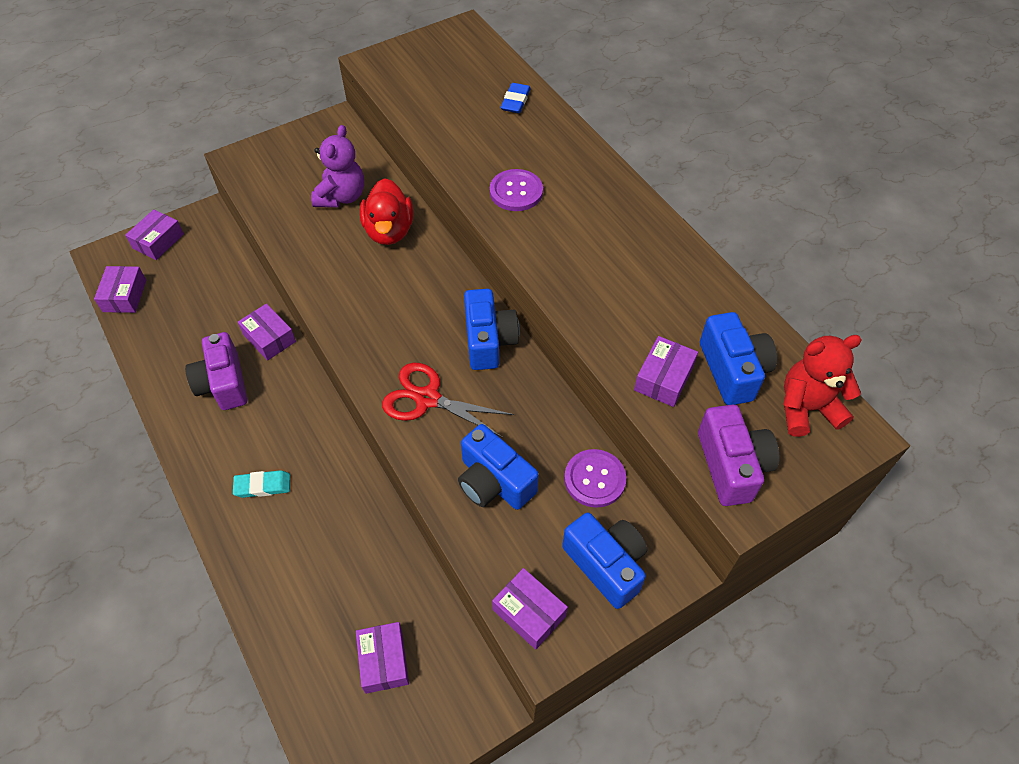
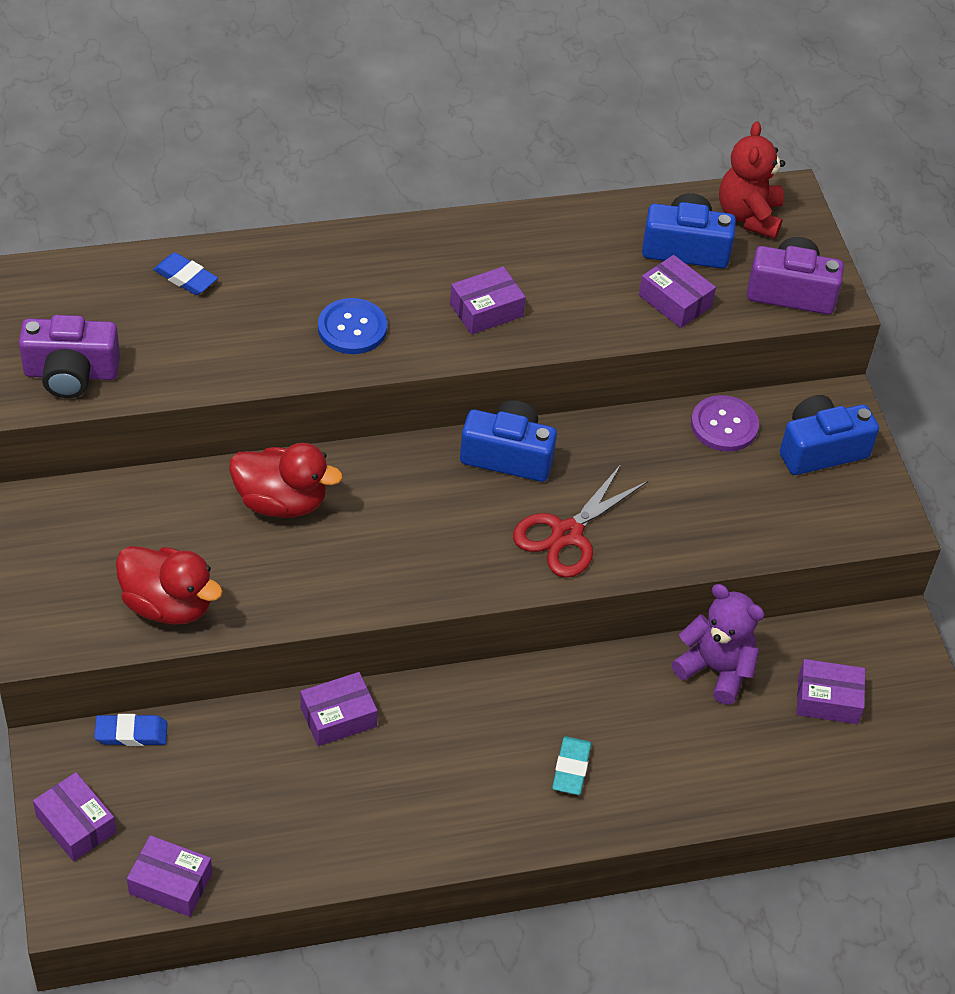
camera: 75 degrees left, 5 degrees down
purple camera [185,332,247,410] -> purple camera moved to [19,315,120,398]
purple teddy bear [311,125,364,208] -> purple teddy bear moved to [672,584,765,705]
blue camera [458,424,539,510] -> none
purple button [490,169,543,211] -> blue button [318,298,387,354]
purple box [492,568,568,650] -> purple box moved to [450,266,526,335]
none -> blue eraser [94,714,167,746]
none -> red duck [116,546,223,625]

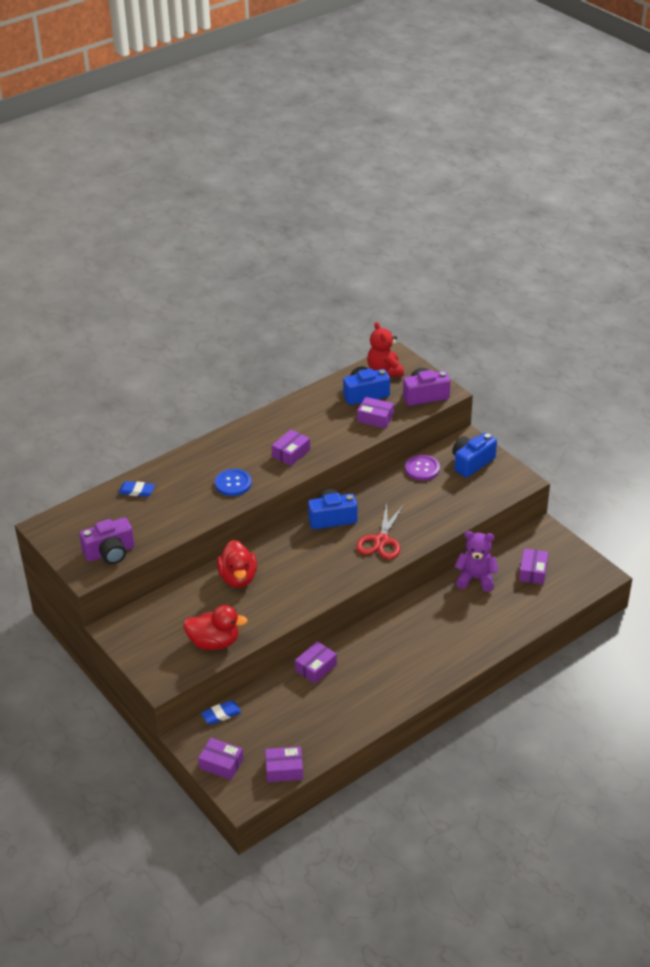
camera: 20 degrees left, 10 degrees down
red duck [229,443,343,518] -> red duck turned 90 degrees clockwise [217,540,257,588]
turquoise eraser [552,736,591,795] -> none
purple box [797,659,865,724] -> purple box turned 60 degrees counterclockwise [519,548,548,584]

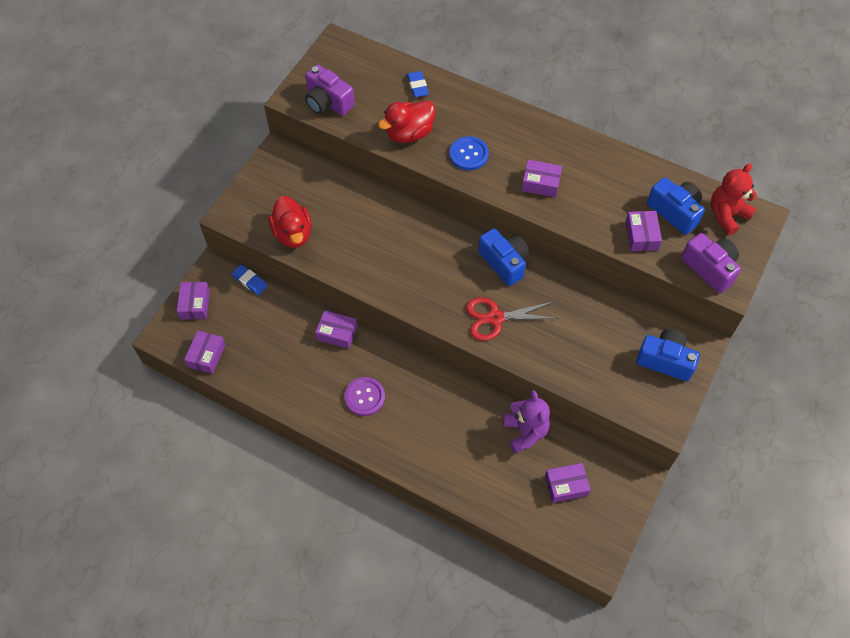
camera: 65 degrees right, 20 degrees up
red duck [217,540,257,588] -> red duck moved to [378,100,435,143]
purple box [265,746,303,782] -> purple box turned 45 degrees clockwise [184,330,226,374]
purple button [405,455,440,481] -> purple button moved to [344,377,385,416]

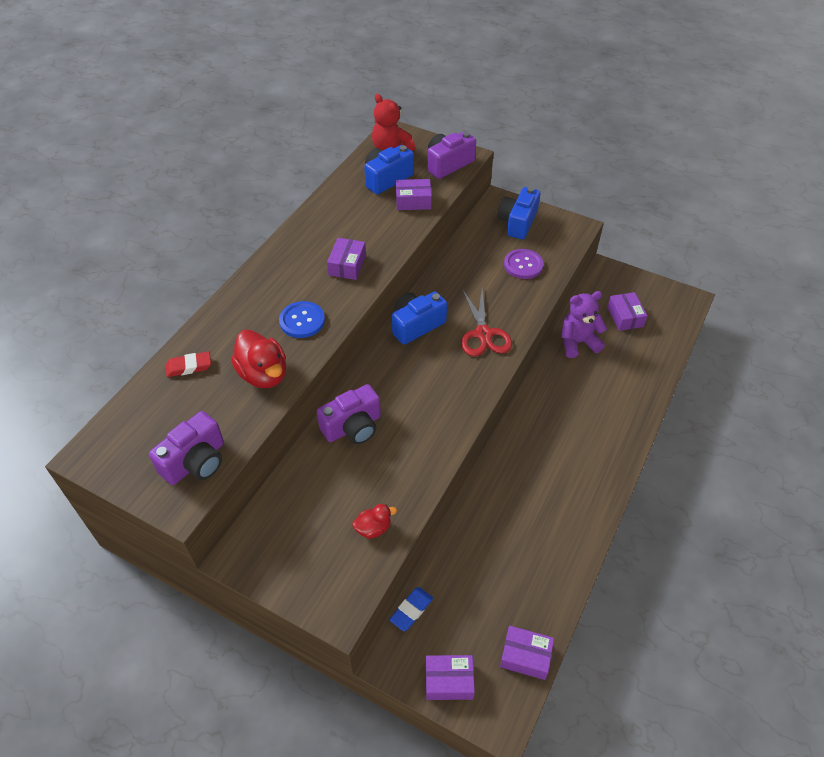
camera: 90 degrees left, 10 degrees down
red duck [269,196,312,248] -> red duck [353,504,397,539], size x0.55
purple box [315,310,358,349] -> none
purple button [344,377,385,416] -> purple button moved to [504,249,544,279]
blue eraser [407,71,429,97] -> red eraser [166,351,211,377]
none -> purple camera [317,384,381,444]

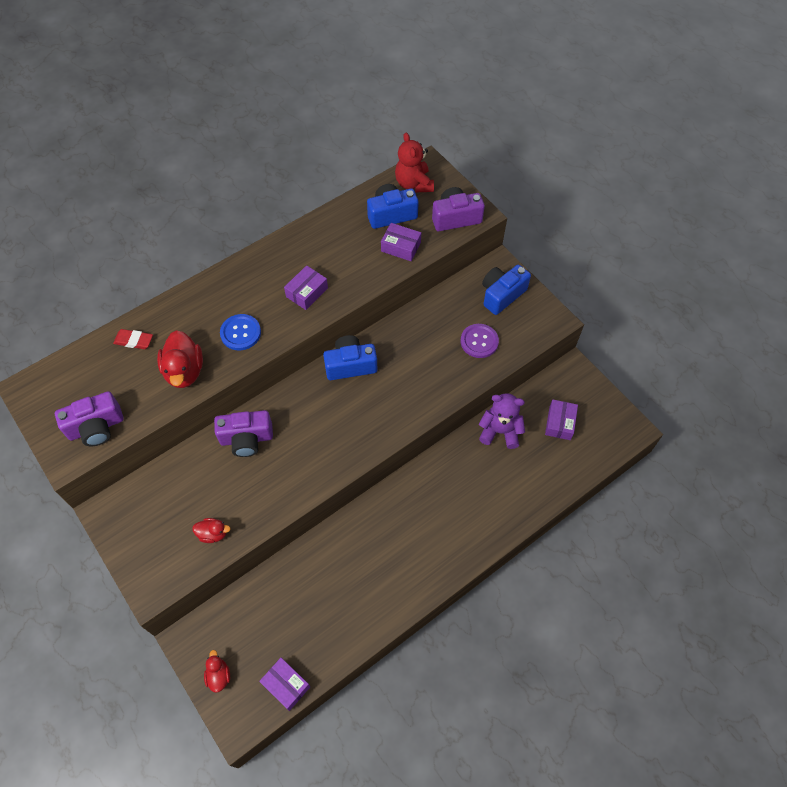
camera: 25 degrees right, 10 degrees up
blue eraser [389,587,433,631] -> none
purple box [426,655,475,700] -> red duck [204,650,230,693]
red scissors [461,289,512,356] -> none

